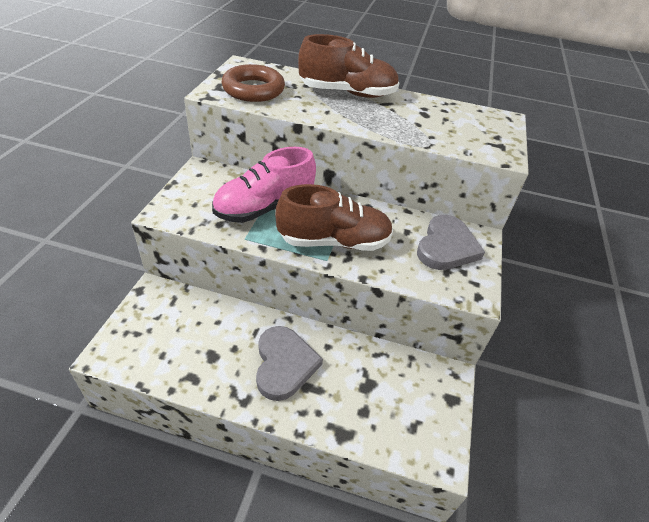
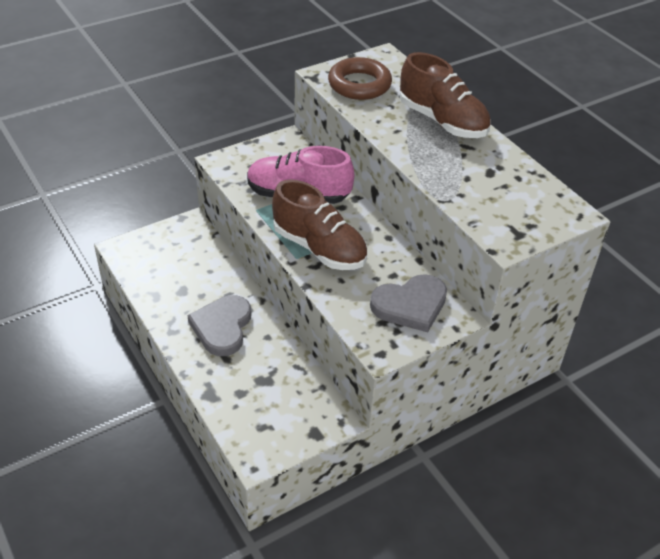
camera: 45 degrees right, 0 degrees up
grey heart [256,326,323,401] -> grey heart turned 150 degrees clockwise [187,295,251,356]

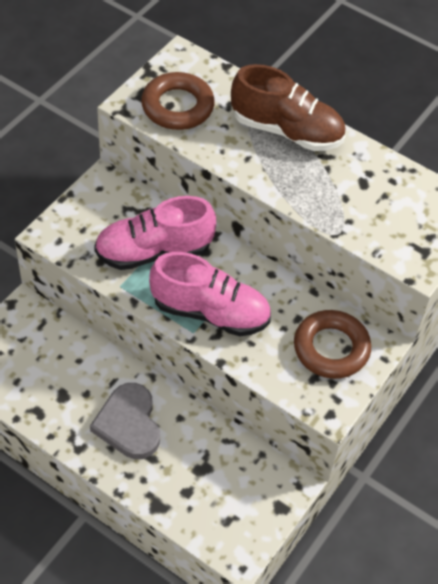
camera: 25 degrees left, 10 degrees up
brown shoe [272,179,367,270] -> pink shoe [149,252,271,336]
grey heart [370,274,447,332] -> brown ring [294,310,371,379]

